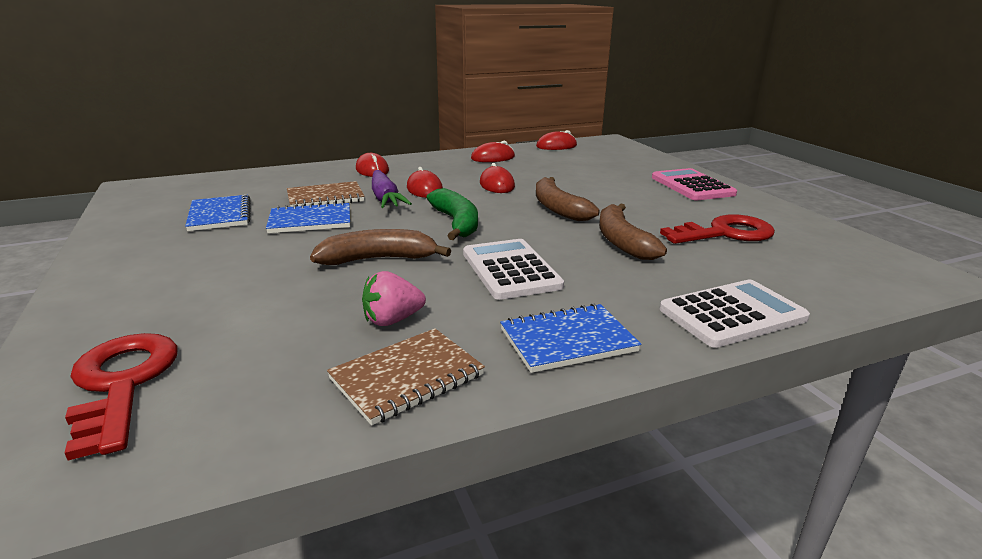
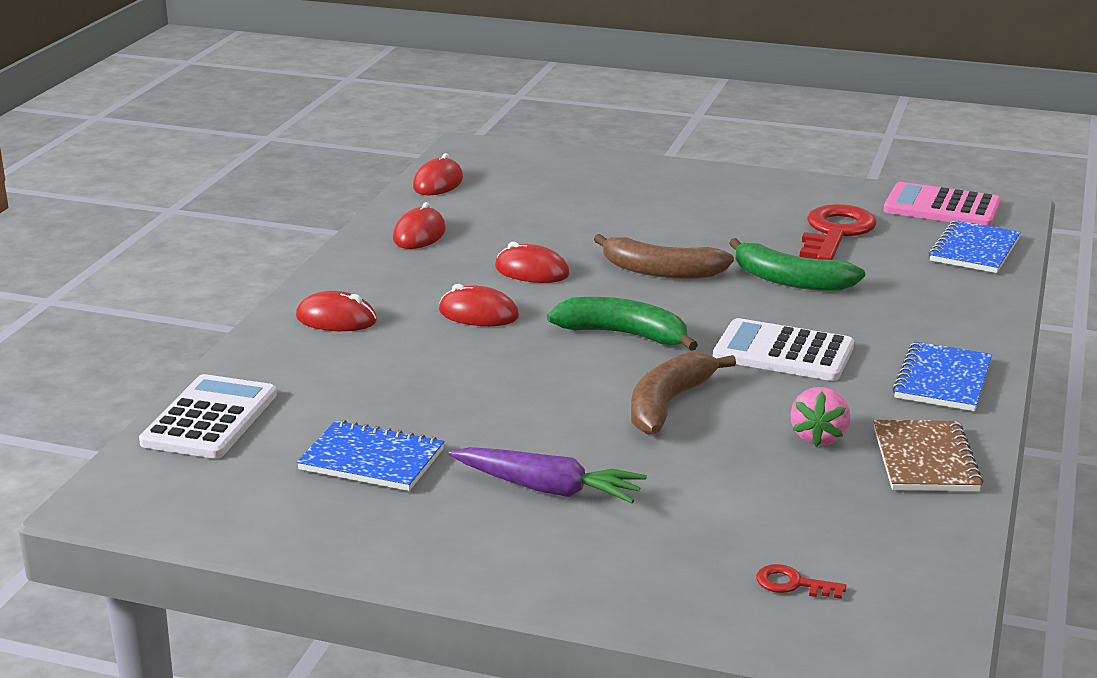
camera: 50 degrees left, 0 degrees up
red key [64,333,177,460] -> red key [756,564,846,599], size x0.45
blue notebook [266,201,350,233] -> blue notebook moved to [929,220,1021,273]
brown notebook [287,181,365,207] -> none
purple carrot [372,170,412,208] -> purple carrot moved to [449,447,647,503]
brown banana [599,204,667,260] -> green banana [729,238,865,291]
pink calculator [652,168,737,201] -> pink calculator moved to [884,182,1001,226]
white calculator [659,280,810,348] -> white calculator moved to [139,374,277,459]

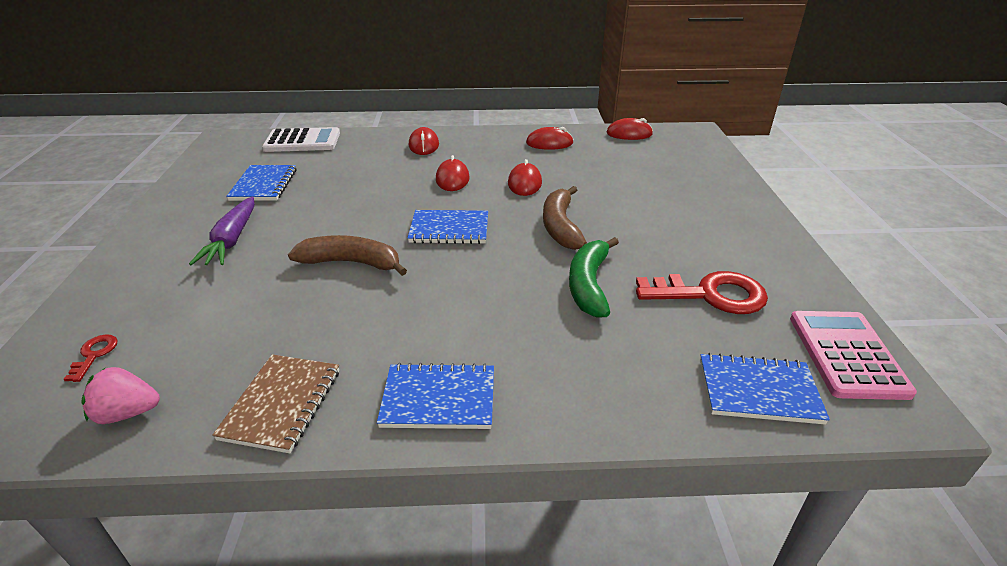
camera: 70 degrees right, 10 degrees up
green banana [547,297,698,351] -> blue notebook [408,210,488,244]
white calculator [713,318,854,381] -> none
pink strawberry [790,387,850,447] -> pink strawberry moved to [81,367,160,424]
brown notebook [874,420,983,491] -> brown notebook turned 60 degrees counterclockwise [212,354,339,453]

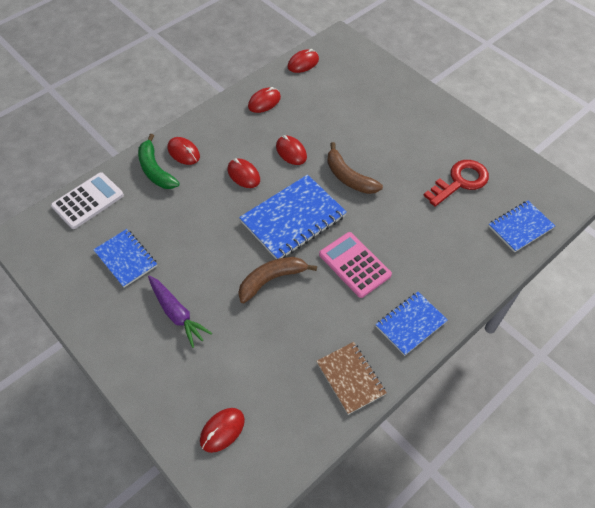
camera: 40 degrees left, 20 degrees up
red key [64,334,117,382] -> red mouse [200,408,245,453]
pink strawberry [81,367,160,424] -> none
blue notebook [408,210,488,244] -> blue notebook [239,175,347,259], size x1.64
green banana [569,237,619,317] -> green banana moved to [138,134,180,189]
pink calculator [790,311,917,400] -> pink calculator moved to [319,232,392,298]

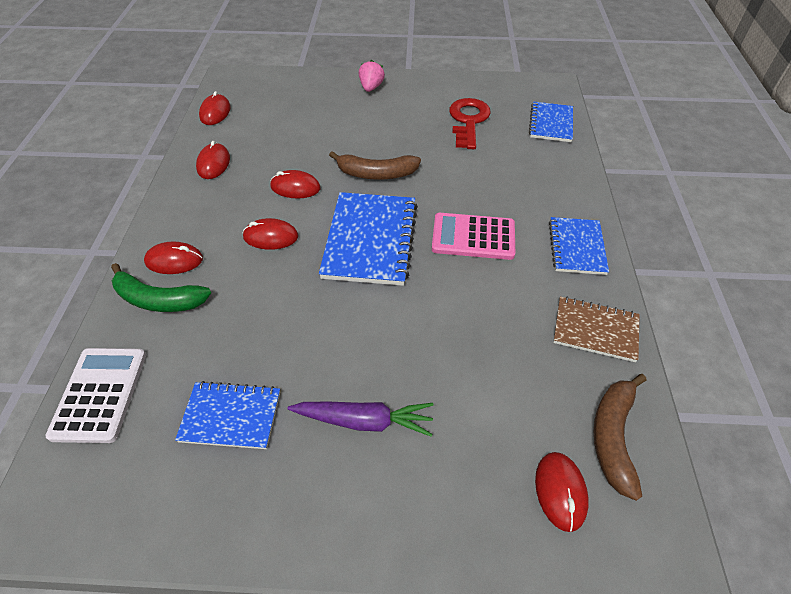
camera: 45 degrees left, 5 degrees down
brown banana [238,257,317,303] -> brown banana moved to [594,374,646,501]
none -> pink strawberry [359,60,385,92]

